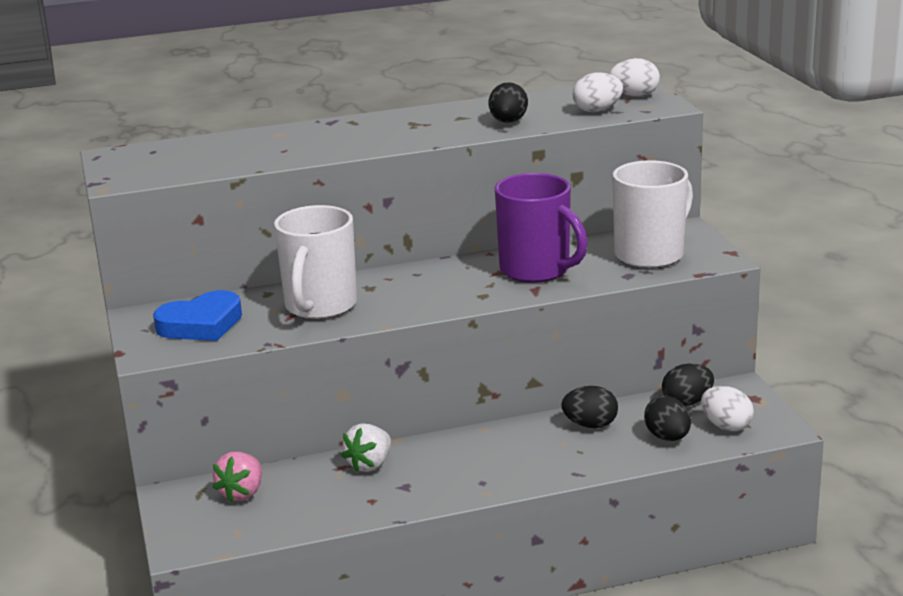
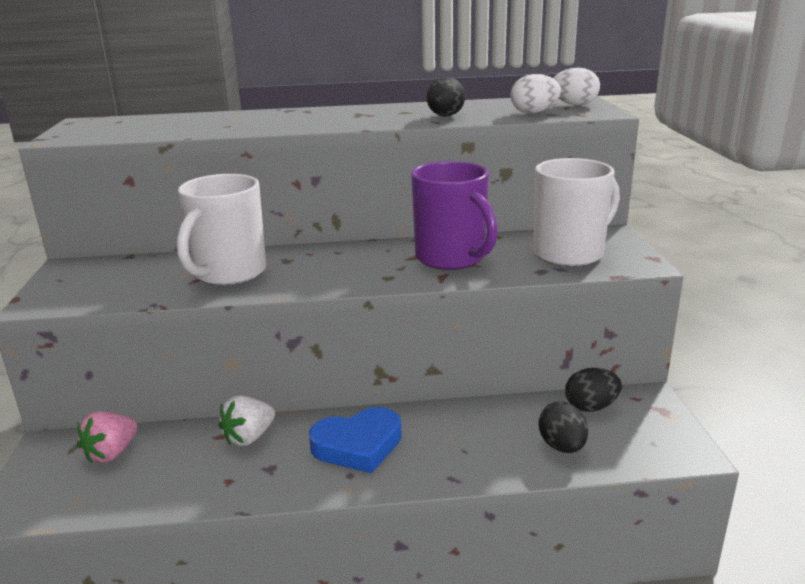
camera: 10 degrees right, 0 degrees up
blue heart [153,290,242,341] -> blue heart moved to [309,407,402,473]
black egg [561,386,618,428] -> none
white egg [701,386,754,431] -> none

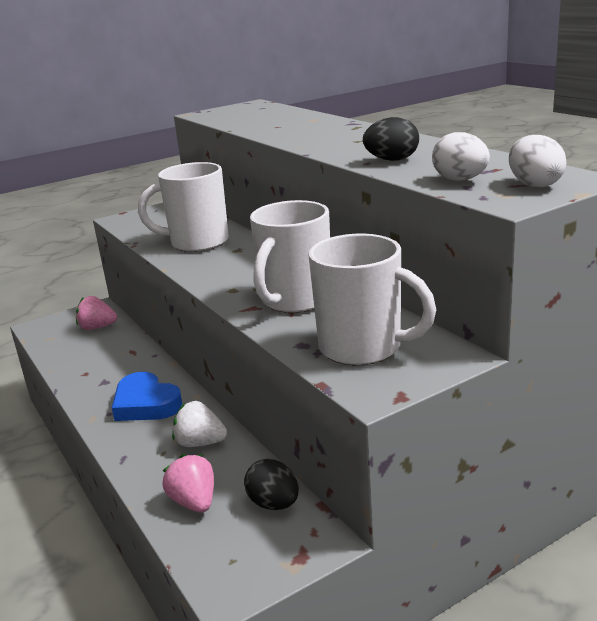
camera: 65 degrees right, 0 degrees up
white strawberry [218,395,275,446] -> white strawberry moved to [172,401,227,447]
purple mug [411,161,498,270] -> white mug [250,200,330,313]
black egg [538,402,588,453] -> pink strawberry [163,454,214,513]

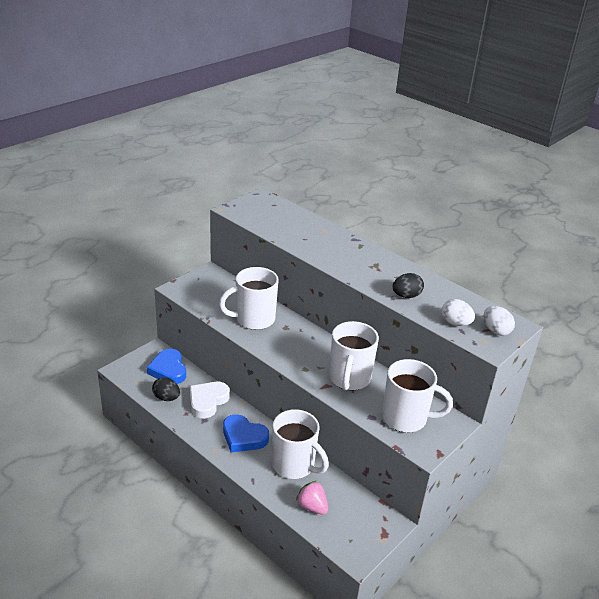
camera: 20 degrees left, 10 degrees up
pink strawberry [76,296,117,330] -> blue heart [147,348,186,384]
white strawberry [172,401,227,447] -> white mug [272,409,329,479]
black egg [244,459,299,510] -> black egg moved to [152,377,180,401]
none -> white heart [190,382,230,418]

